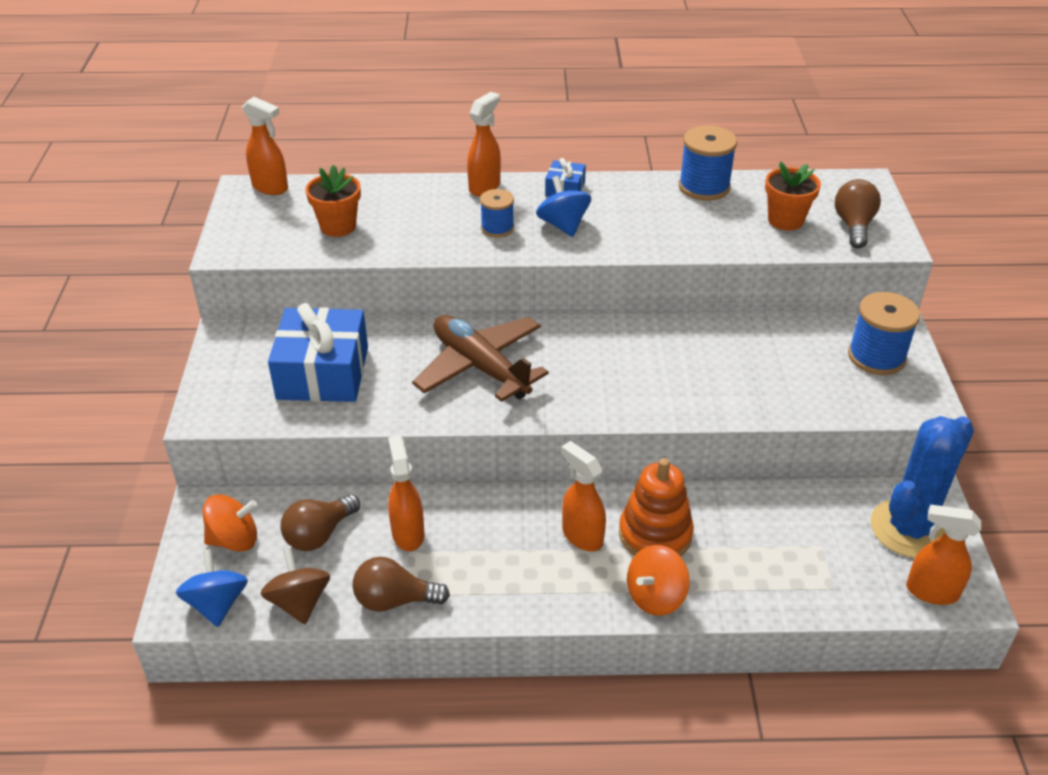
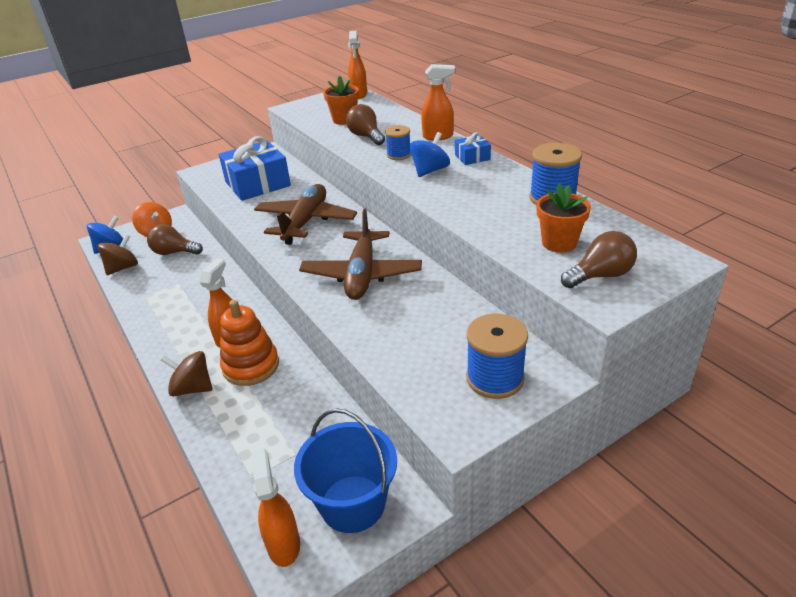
camera: 60 degrees right, 5 degrees down
brown light bulb [352,557,450,612] -> brown light bulb moved to [346,104,385,145]
orange spray bottle [388,436,424,551] -> none
orange spinning top [627,545,690,616] -> brown spinning top [161,351,213,397]
blue cactus [870,416,974,558] -> blue bucket [294,408,397,533]
none -> brown plane [299,209,422,300]

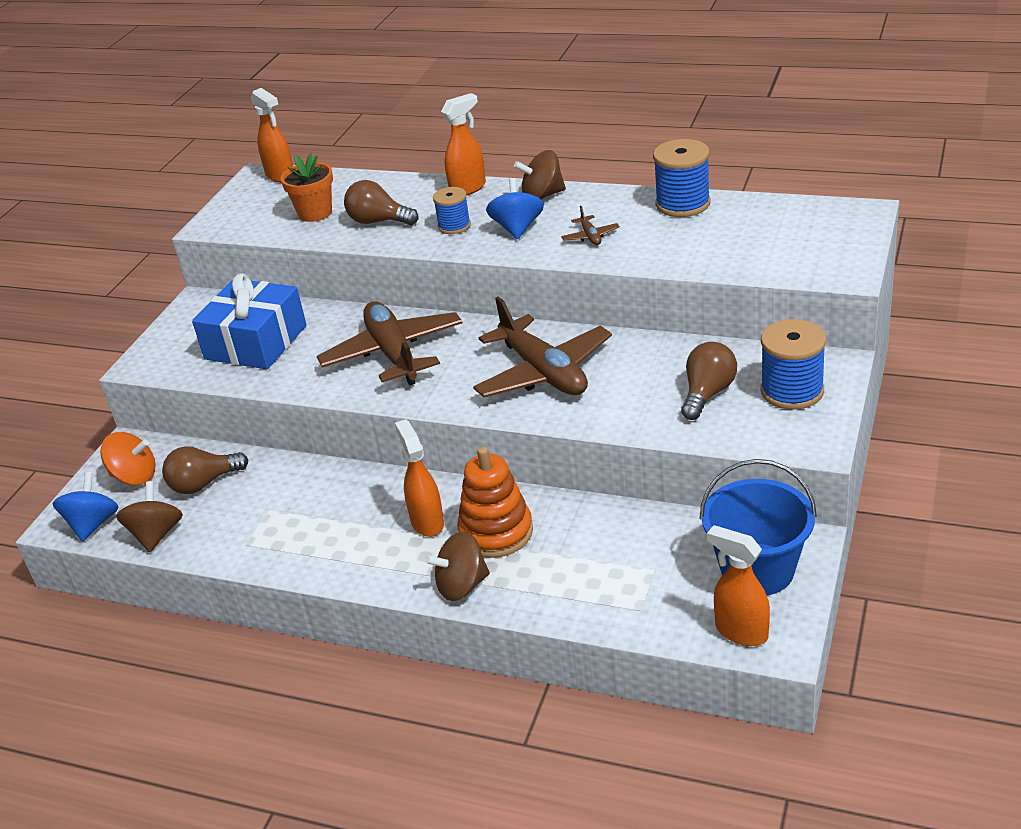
camera: 35 degrees left, 0 degrees up
blue gift [455,132,491,165] -> brown spinning top [514,150,566,199]
orange flower pot [537,183,591,253] -> none
brown light bulb [561,231,637,288] -> brown light bulb moved to [681,342,737,420]
none -> brown plane [561,206,620,245]

